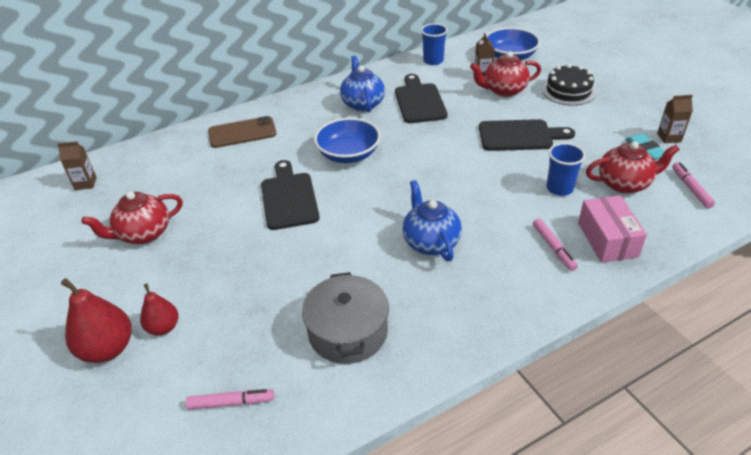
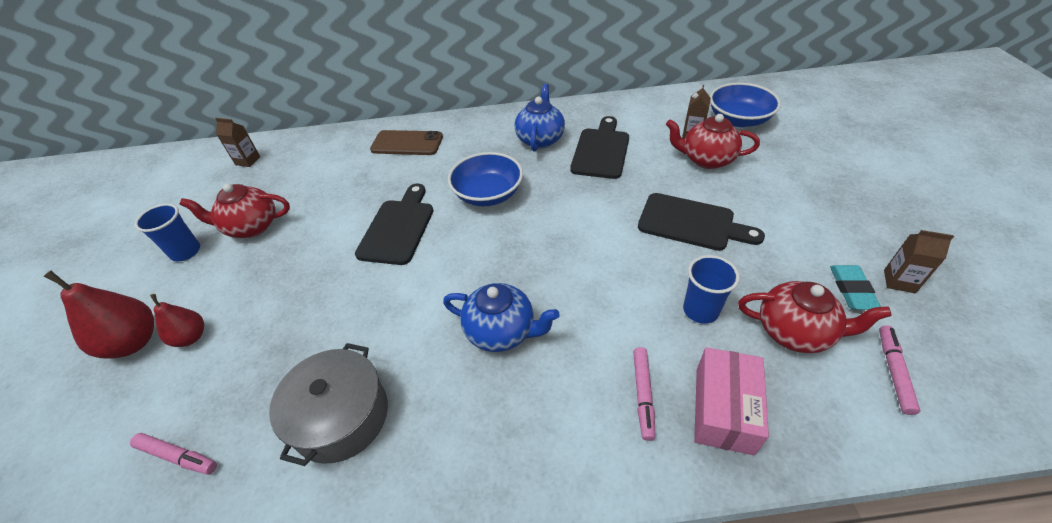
camera: 25 degrees right, 5 degrees up
blue teapot [402,180,462,261] -> blue teapot turned 105 degrees clockwise [443,283,560,352]
blue cup [421,23,448,65] -> blue cup moved to [135,204,200,261]
black cake [542,64,596,106] -> none

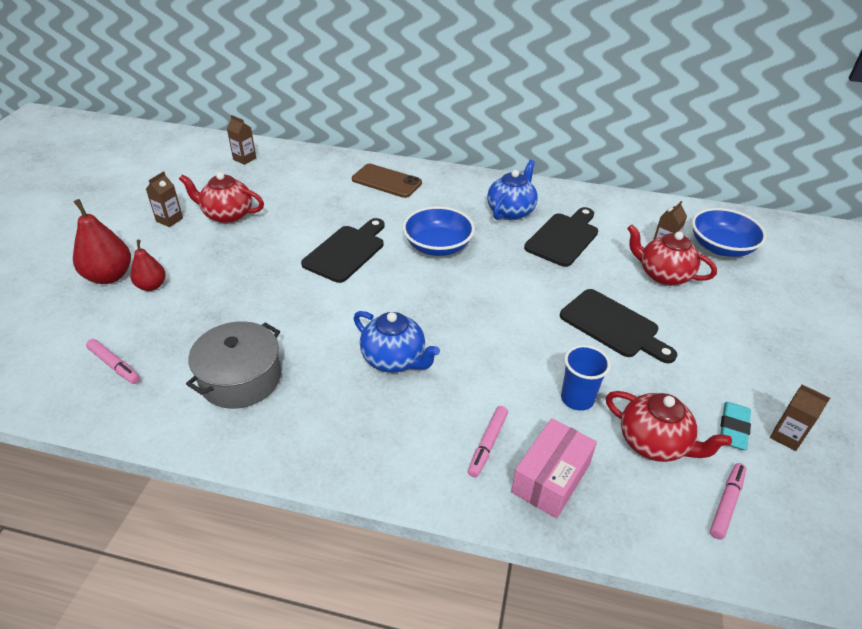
camera: 15 degrees right, 5 degrees down
blue cup [135,204,200,261] -> brown carton [146,171,183,227]

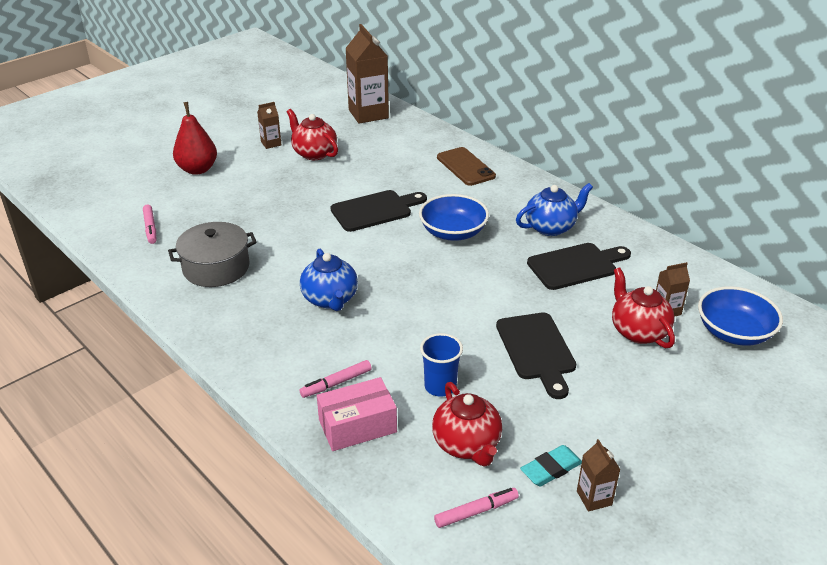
camera: 35 degrees right, 5 degrees down
red pear [130,240,166,291] -> none
brown carton [227,115,256,165] -> brown carton [345,24,389,124], size x2.09

